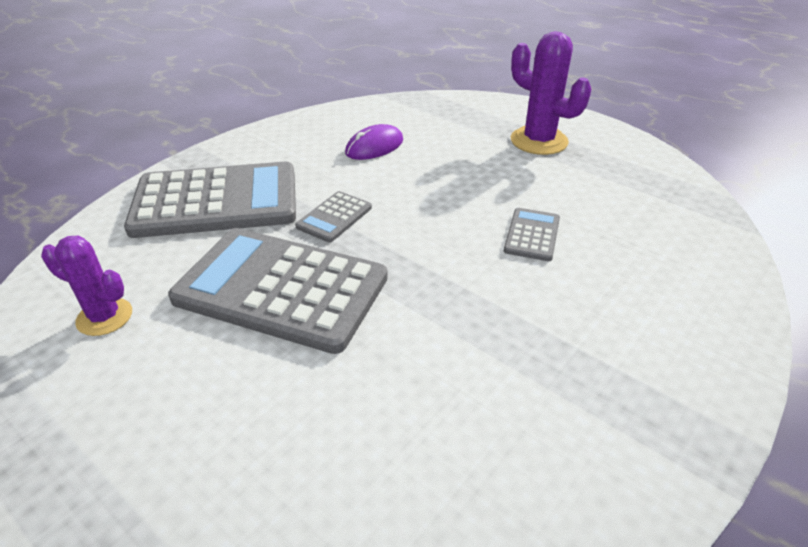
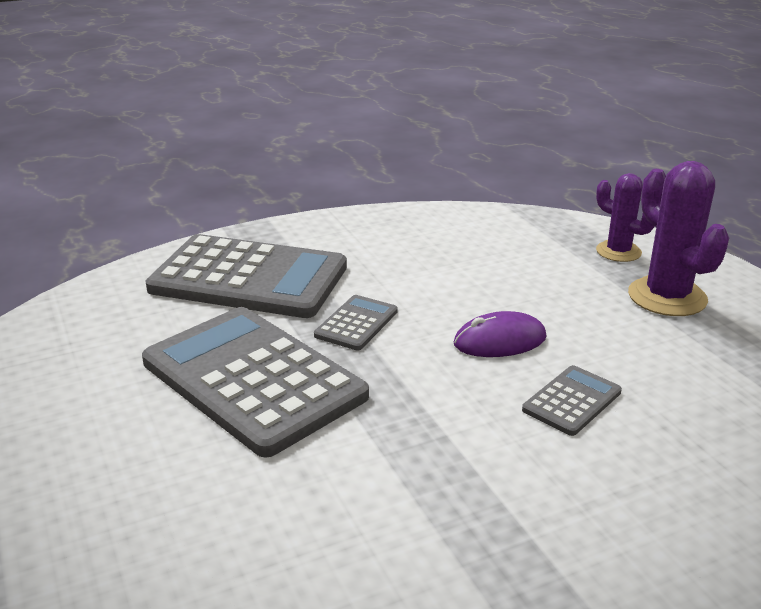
camera: 25 degrees right, 10 degrees down
purple cactus [41,236,132,336] -> purple cactus moved to [596,173,655,262]
grey calculator [295,191,372,242] -> grey calculator turned 150 degrees clockwise [314,295,398,350]
purple mouse [345,124,403,160] -> purple mouse moved to [454,311,546,357]

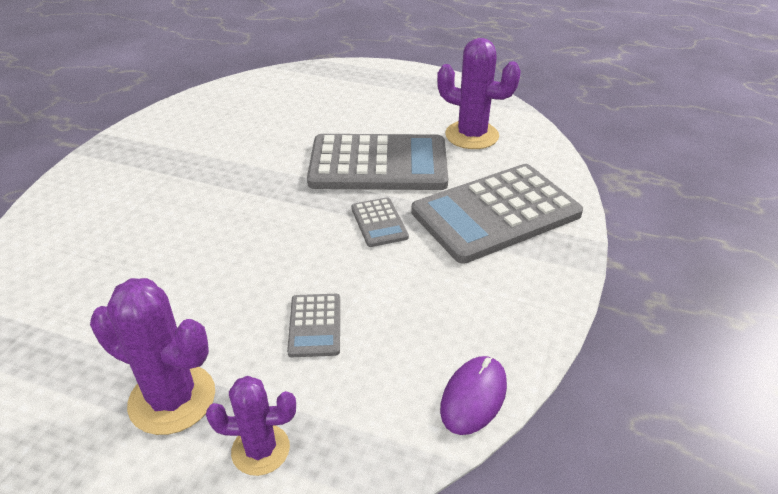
camera: 135 degrees right, 10 degrees up
purple mouse [454,311,546,357] -> purple mouse moved to [440,356,507,435]
grey calculator [522,365,622,436] -> grey calculator moved to [287,294,340,357]
none -> purple cactus [437,38,521,149]

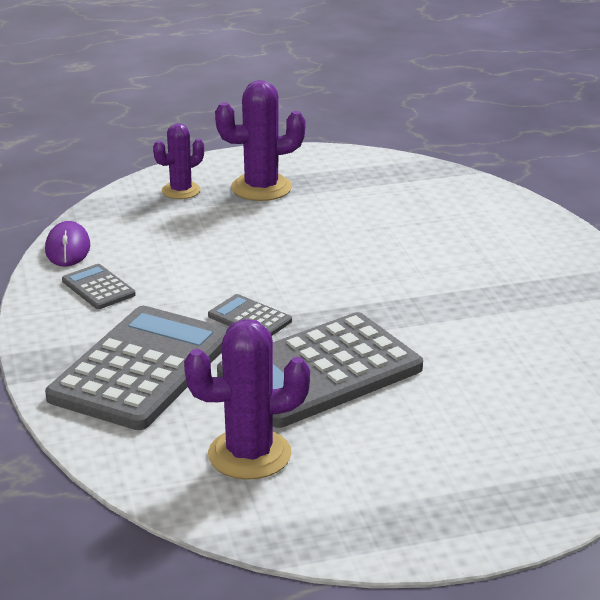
camera: 145 degrees right, 10 degrees down
grey calculator [287,294,340,357] -> grey calculator moved to [62,264,136,309]

